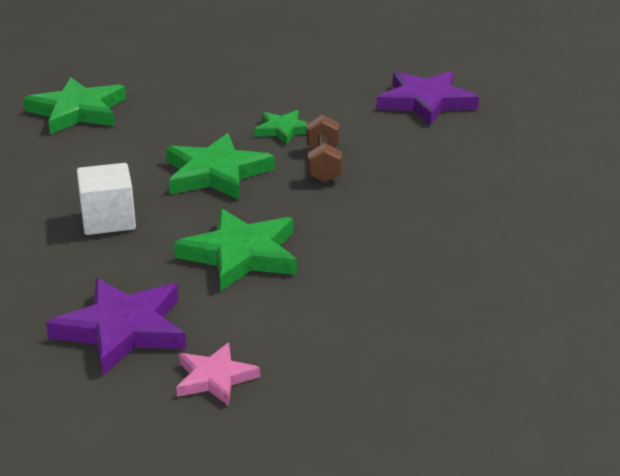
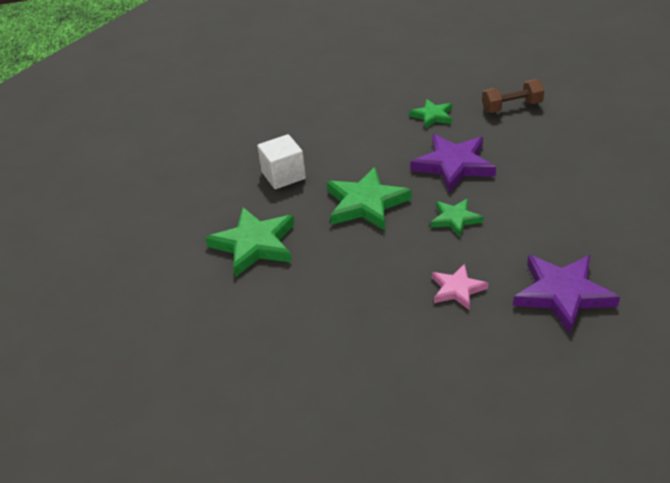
camera: 80 degrees right, 10 degrees up
green star [23,77,126,134] -> green star [409,99,452,129], size x0.58
purple star [46,278,186,376] -> purple star moved to [410,134,496,193]
pink star [176,343,260,406] -> pink star moved to [432,264,488,310]
brown dumbbell [306,114,342,183] -> brown dumbbell moved to [482,79,544,113]

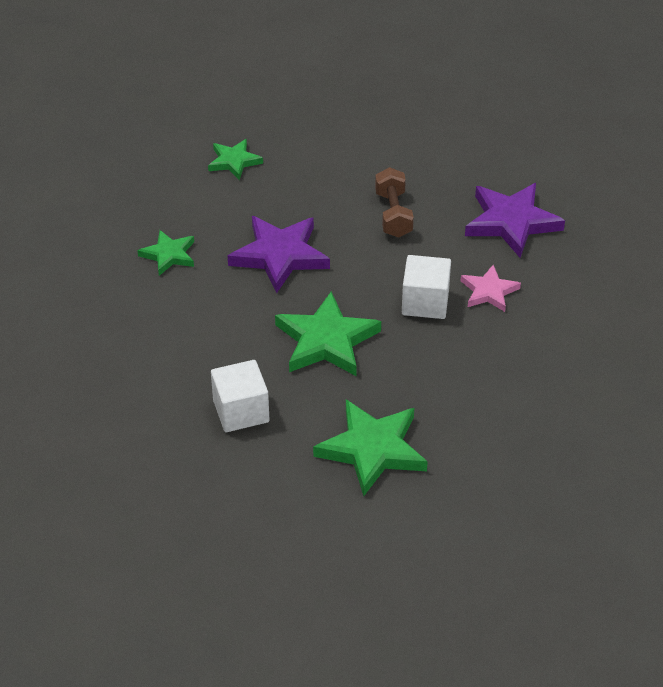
camera: 85 degrees left, 5 degrees up
green star [431,199,483,237] -> green star moved to [208,139,263,180]
brown dumbbell [482,79,544,113] -> brown dumbbell moved to [375,167,414,238]
none -> white cube [402,255,451,319]

